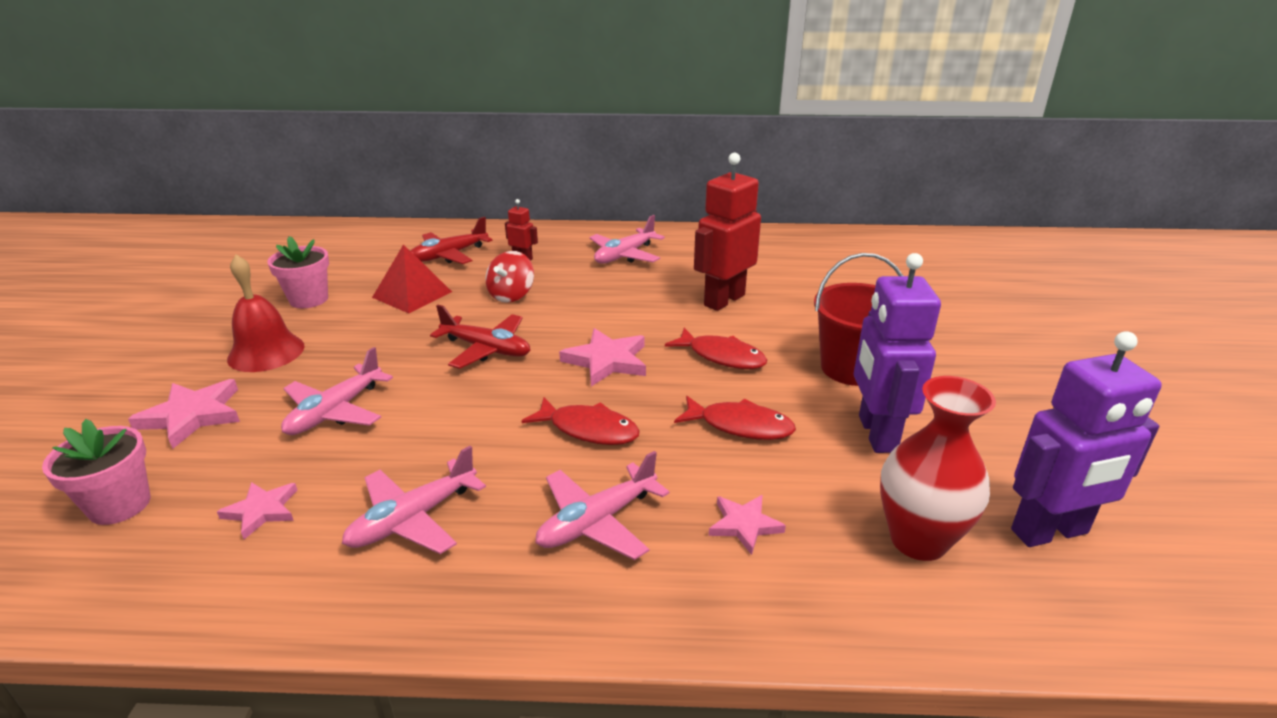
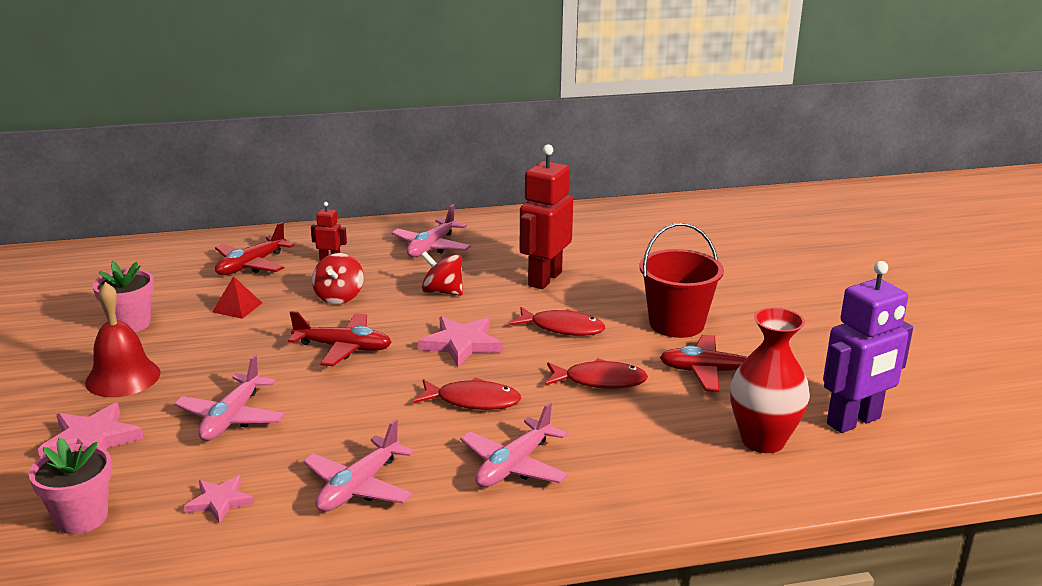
camera: 15 degrees left, 5 degrees down
red pyramid [372,244,452,313] -> red pyramid [212,276,262,319], size x0.63
pink star [709,495,786,555] -> none
purple robot [854,253,941,453] -> red plane [660,335,759,392]
none -> red spinning top [421,251,463,296]

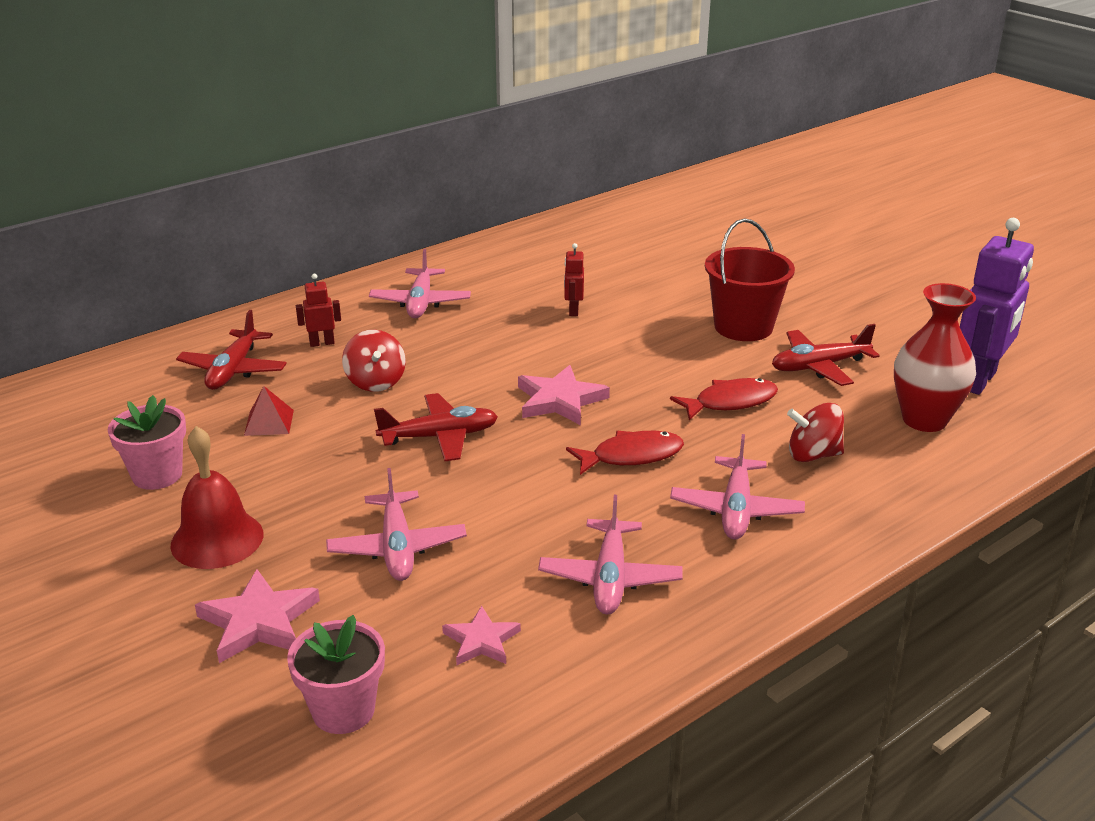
camera: 25 degrees left, 5 degrees up
red spinning top [421,251,463,296] -> red spinning top moved to [787,403,844,462]
red fish [510,307,605,336] -> none
red robot [520,144,573,289] -> red robot [564,243,584,316], size x0.46

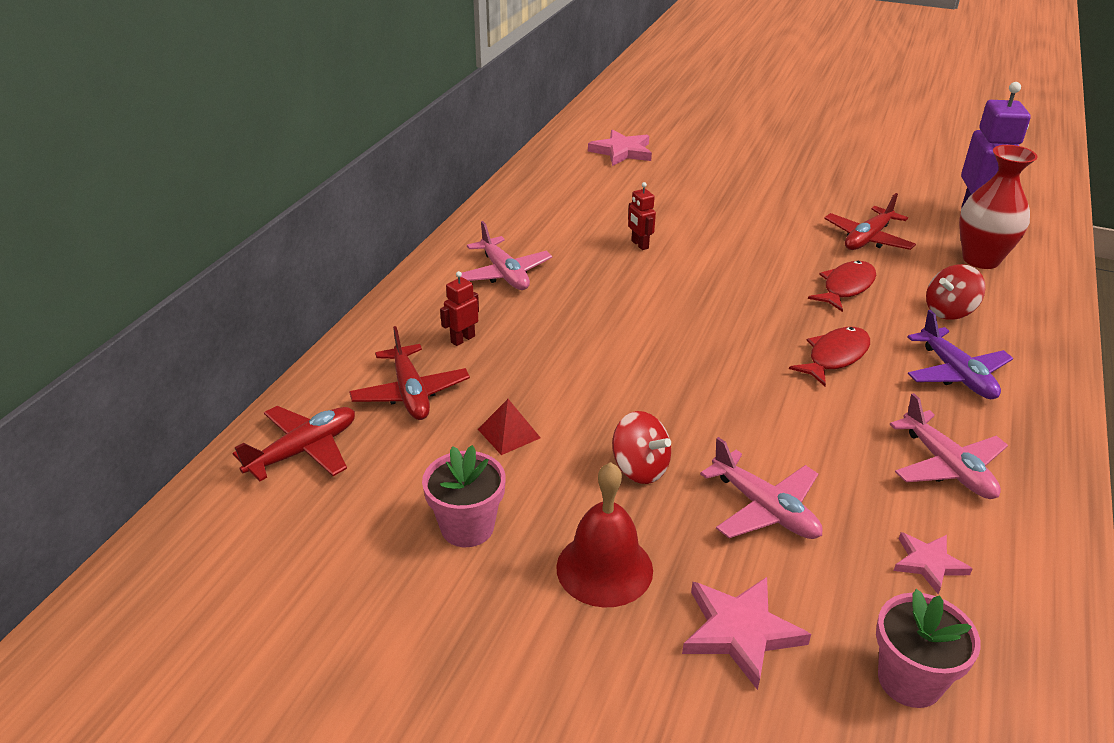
camera: 30 degrees left, 5 degrees up
red spinning top [342,330,406,392] -> red spinning top moved to [612,411,671,484]
red plane [374,393,498,461] -> red plane moved to [232,406,355,481]
pink star [518,365,610,425] -> pink star moved to [588,130,652,166]
pink plane [670,434,805,539] -> purple plane [907,310,1013,399]
red bucket [705,219,795,341] -> none

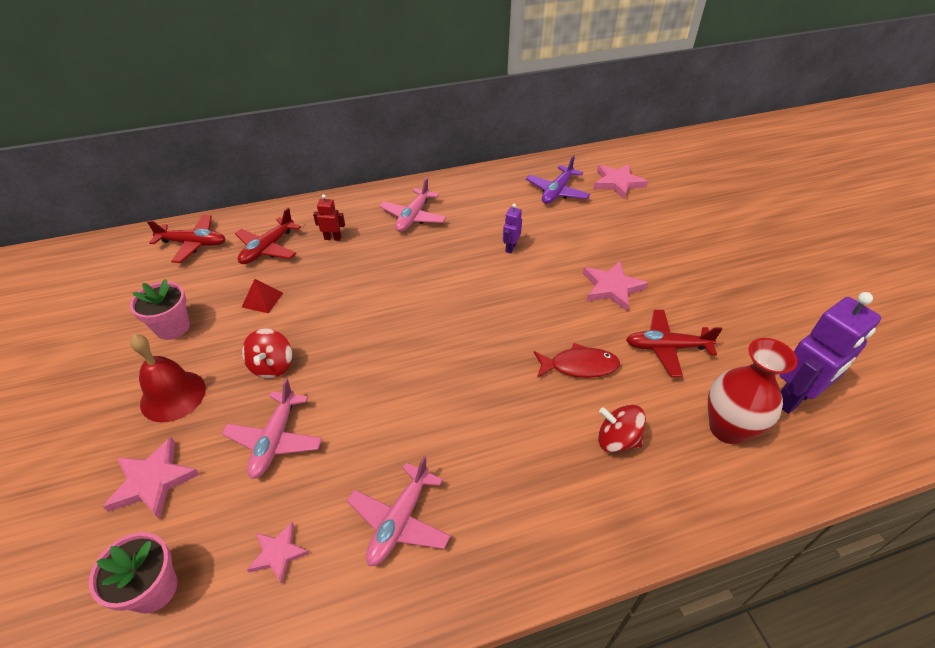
camera: 50 degrees right, 10 degrees up
red robot [628,182,656,250] -> purple robot [503,204,522,253]
red fish [789,327,870,386] -> none
purple plane [907,310,1013,399] -> purple plane moved to [526,155,590,204]
none -> pink star [583,261,648,311]

